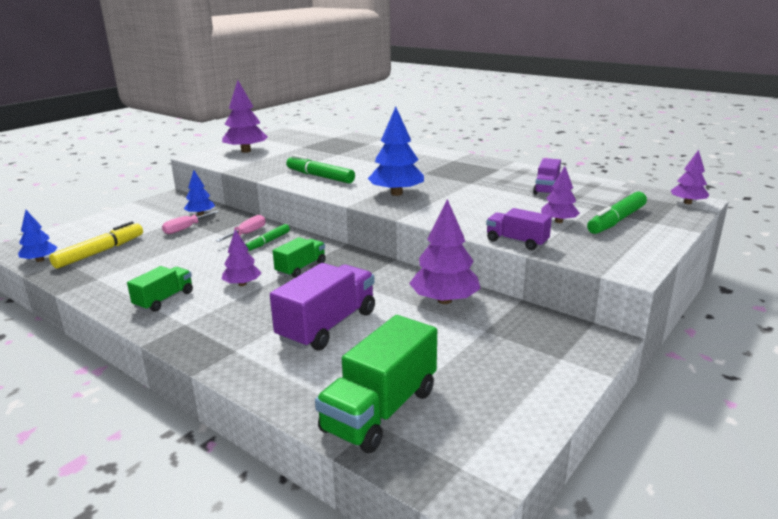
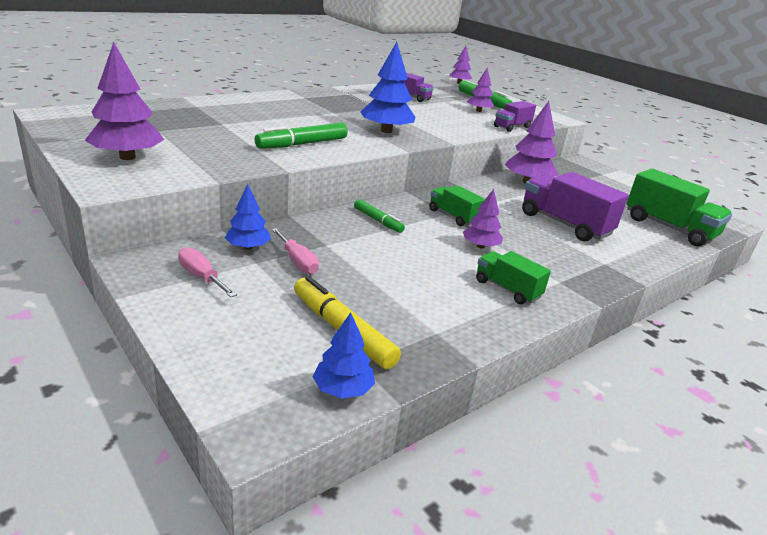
camera: 80 degrees left, 5 degrees up
pink screwdriver [216,215,266,242] -> pink screwdriver moved to [178,247,237,297]

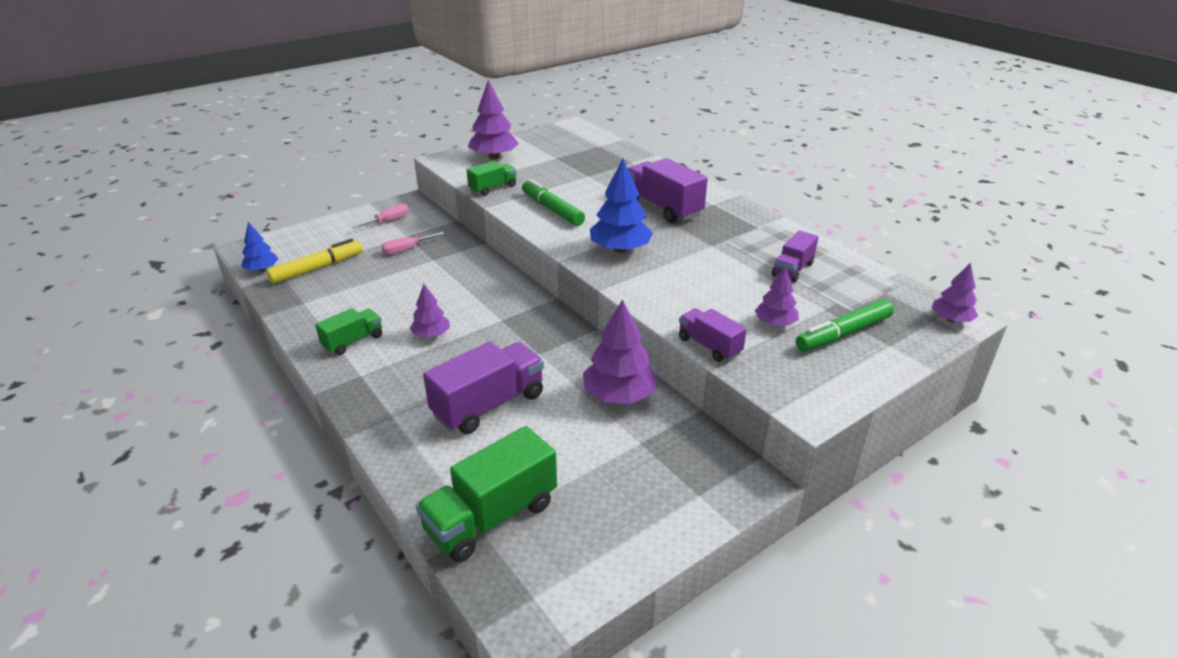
camera: 95 degrees right, 5 degrees up
blue tree [225,184,271,250] -> none
green marker [354,199,405,233] -> none
green truck [429,185,485,226] -> green truck moved to [467,161,517,196]
none -> purple truck [628,158,708,223]

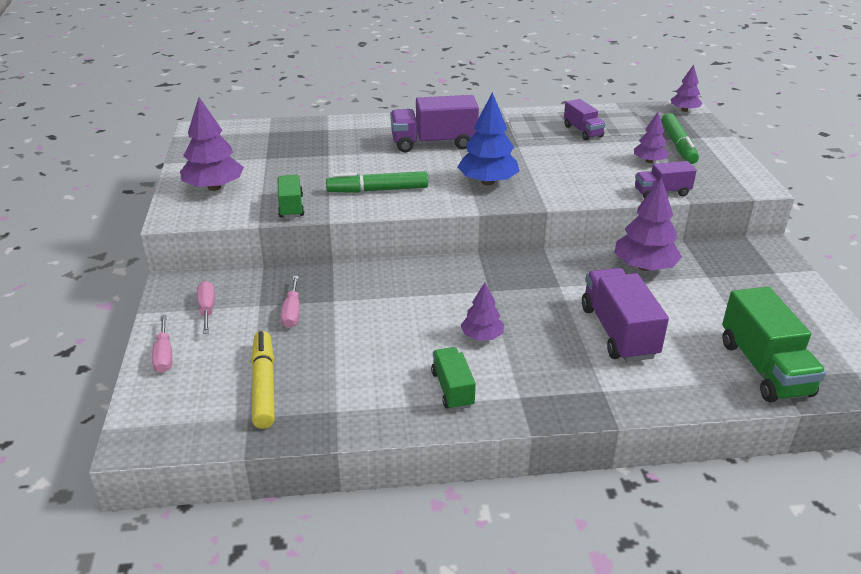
camera: 60 degrees left, 0 degrees up
blue tree [241,222,278,272] -> none
none -> pink screwdriver [152,315,172,373]

